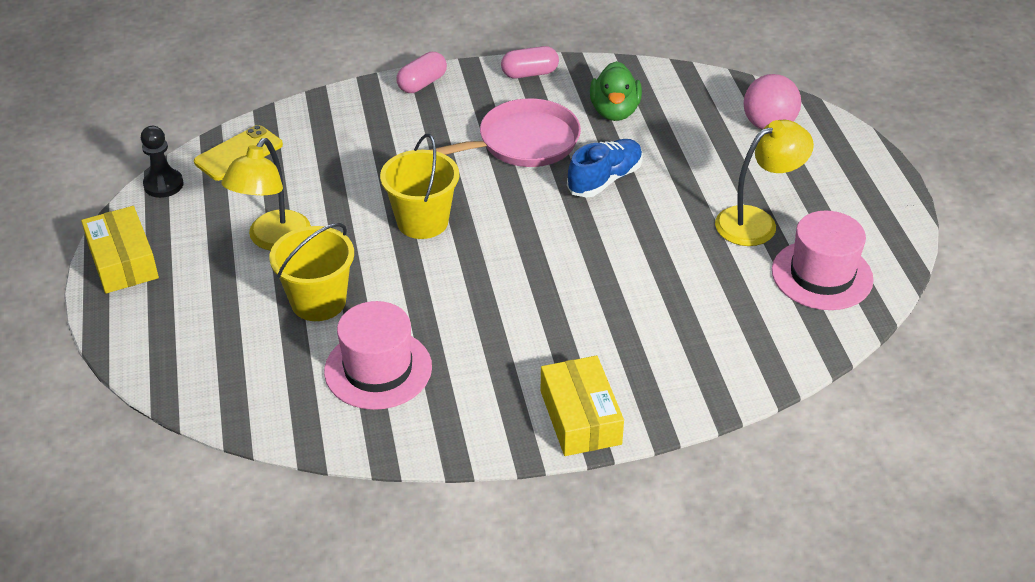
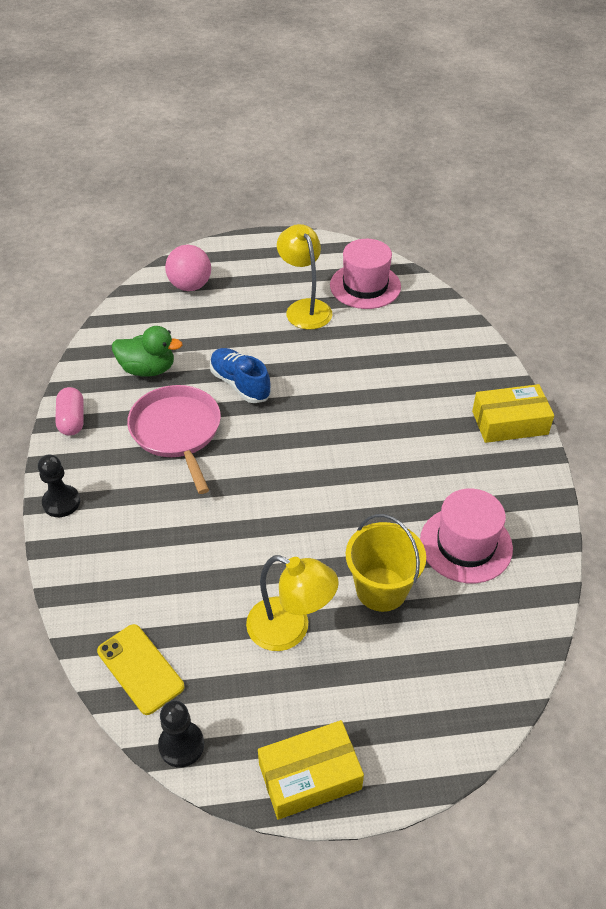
camera: 85 degrees left, 5 degrees up
yellow bucket [380,134,459,239] -> none
pink capsule [397,52,447,93] -> black pawn [38,455,80,517]

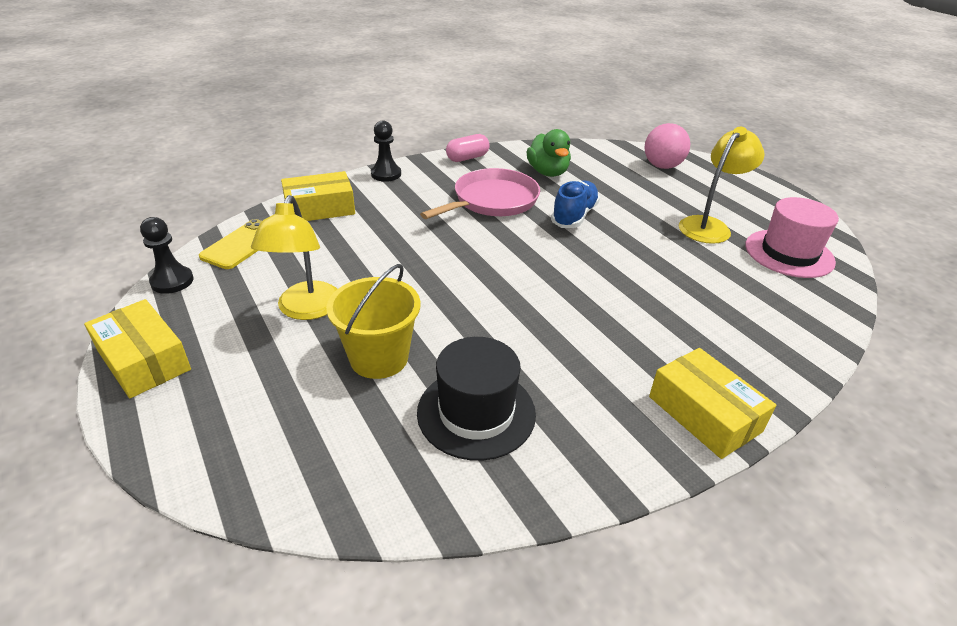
camera: 65 degrees right, 10 degrees down
pink hat [420,488,513,583] -> black hat [417,337,536,461]
none -> yellow box [281,171,355,221]

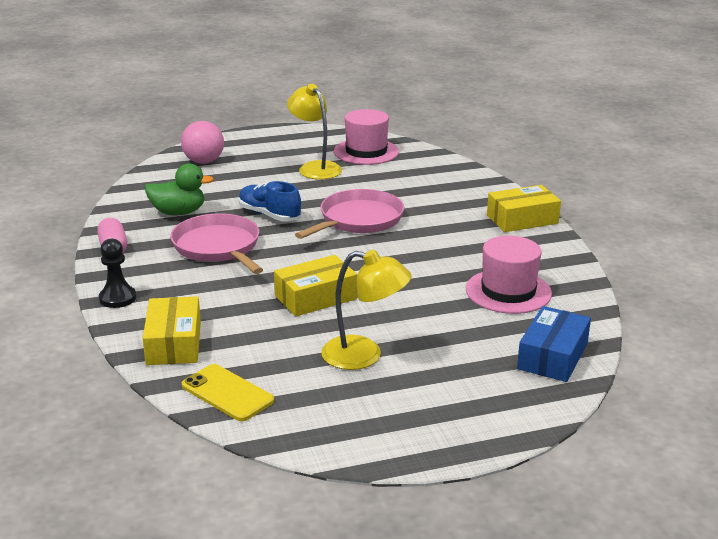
camera: 75 degrees left, 10 degrees down
yellow box [84,299,191,398] -> yellow box moved to [274,255,357,317]
black pawn [140,217,194,294] -> none
yellow bucket [326,264,421,379] -> none
black hat [417,337,536,461] -> pink hat [466,236,552,314]
none -> pink pan [295,189,404,239]
none -> blue box [517,306,591,382]

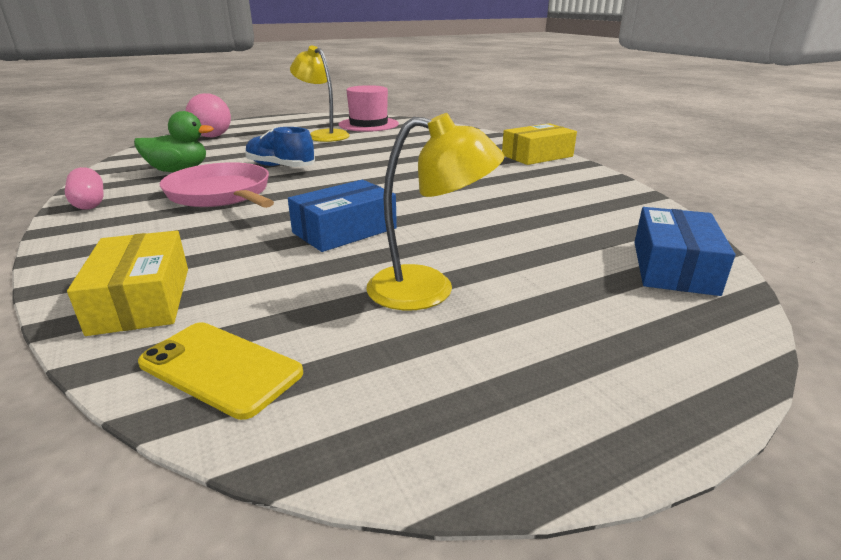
camera: 10 degrees left, 0 degrees up
black pawn [99,238,136,308] -> none
yellow box [274,255,357,317] -> blue box [288,180,397,252]
pink pan [295,189,404,239] -> none
pink hat [466,236,552,314] -> none

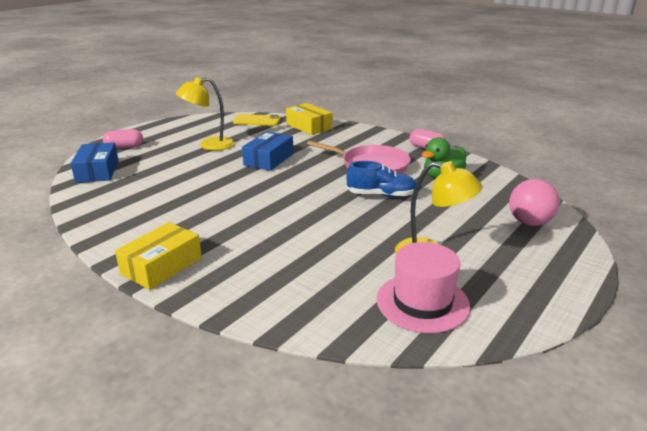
camera: 155 degrees right, 0 degrees up
none -> pink capsule [103,129,143,149]

